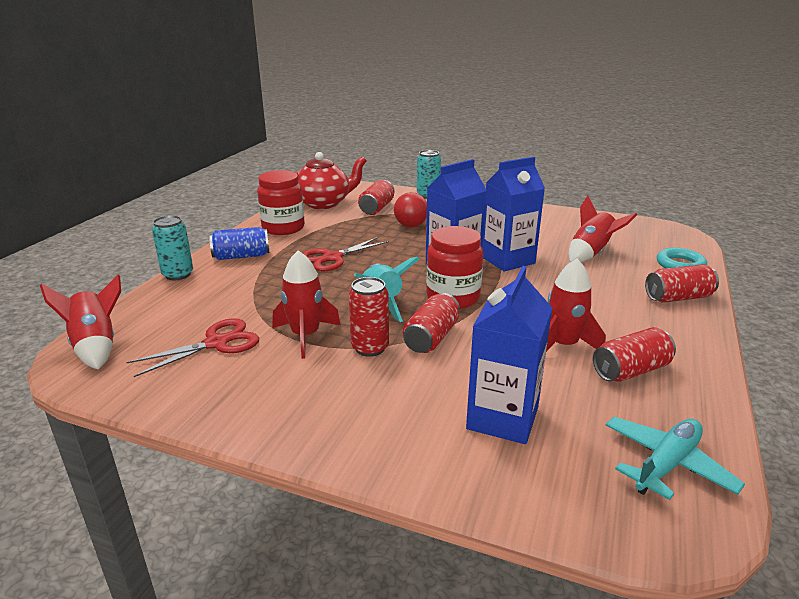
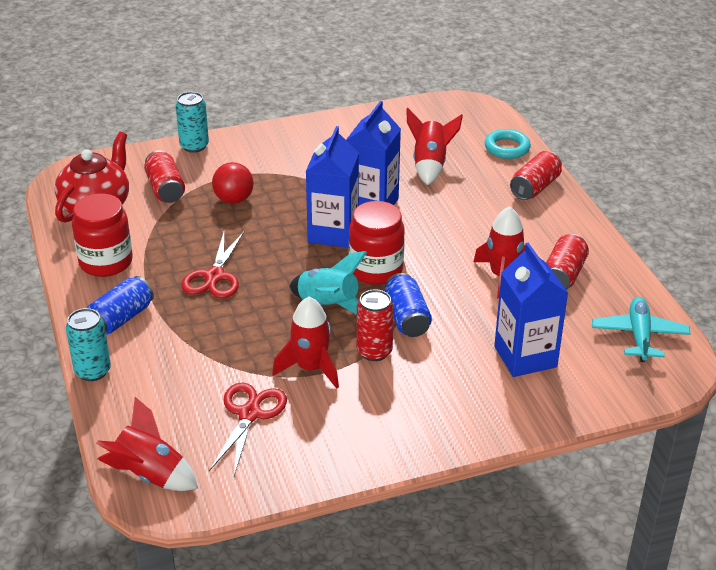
camera: 40 degrees left, 10 degrees up
red can [403,293,460,353] -> blue can [385,273,432,337]

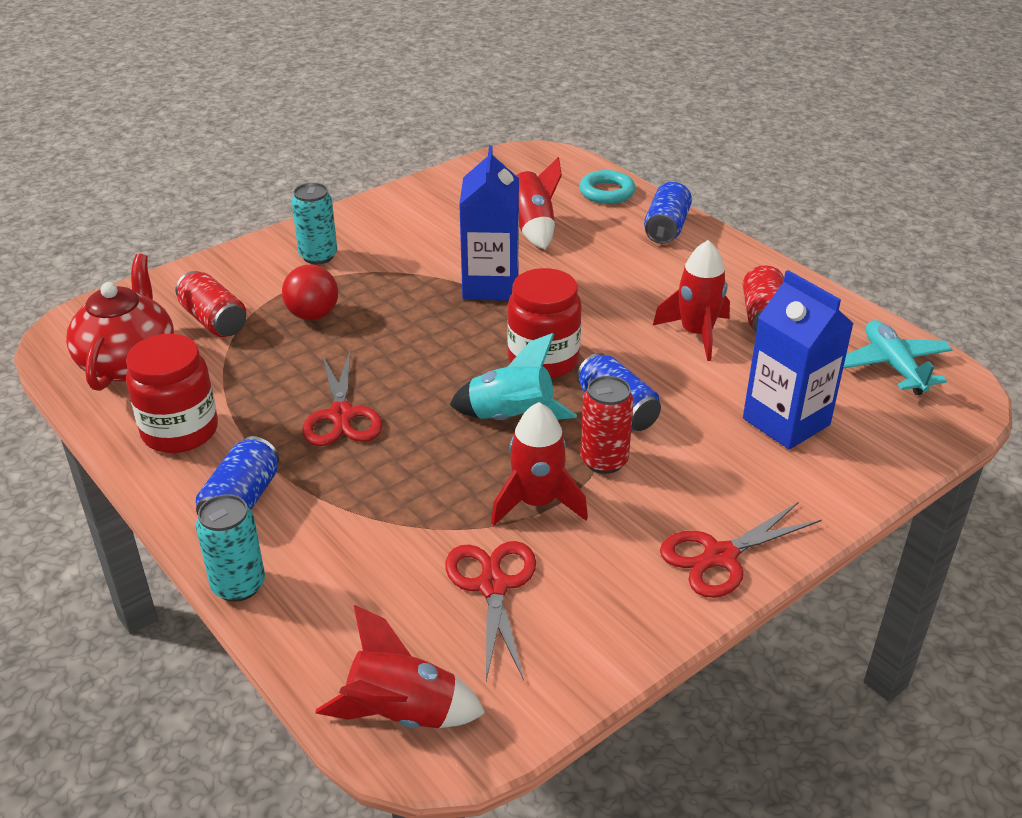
camera: 20 degrees left, 0 degrees up
turquoise can [176,92,209,153] -> turquoise can moved to [292,183,337,264]
blue carton [306,126,359,248] -> none
red can [510,151,562,200] -> blue can [644,182,692,244]
none -> red scissors [660,502,822,598]

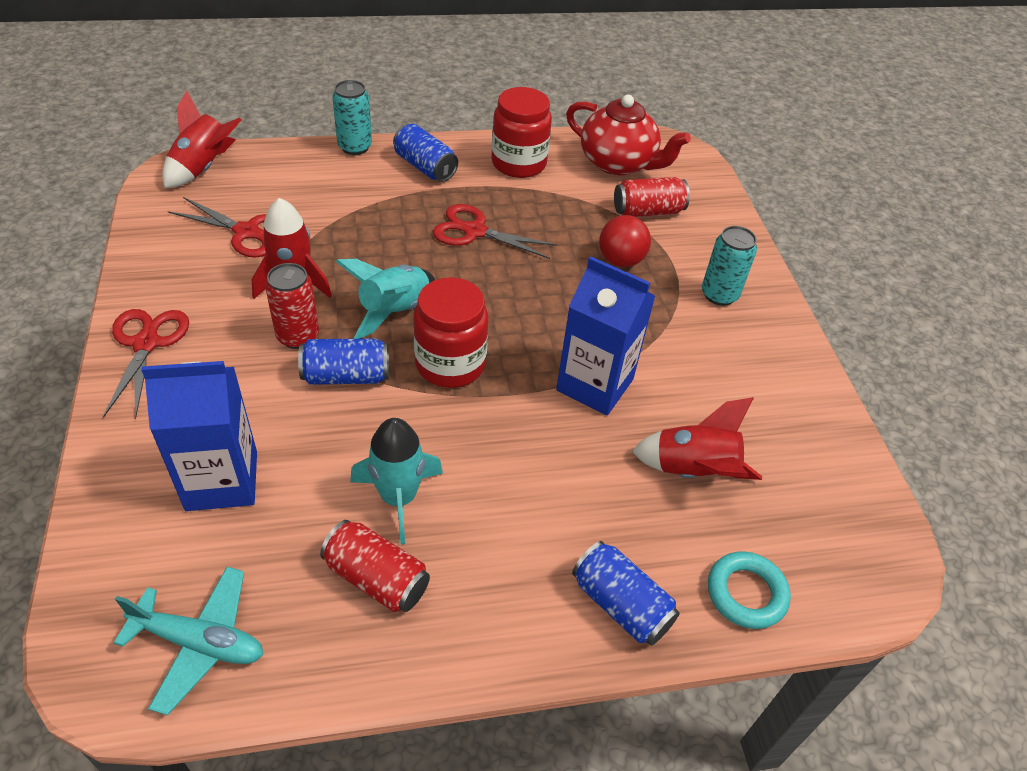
camera: 115 degrees right, 10 degrees up
red rocket [653,240,730,361] -> turquoise rocket [350,418,443,544]

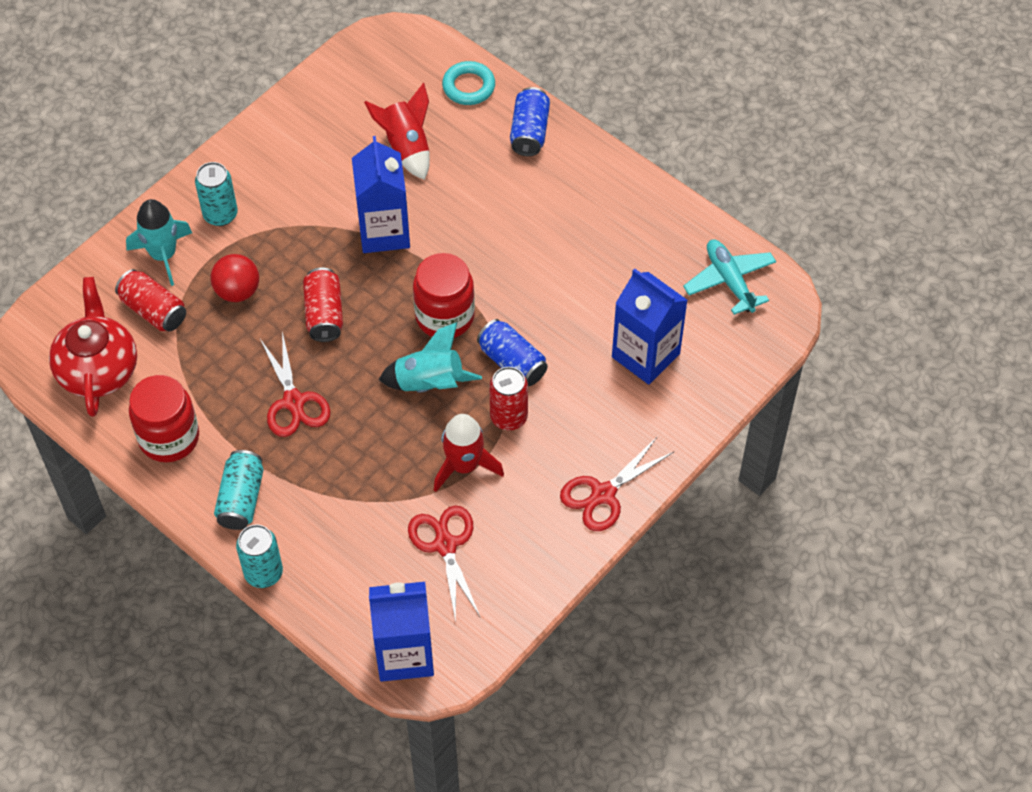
camera: 125 degrees left, 10 degrees up
red rocket [162,91,241,188] -> blue carton [369,582,434,682]
red can [320,520,430,612] -> red can moved to [303,267,343,342]
turquoise rocket [350,418,443,544] -> turquoise rocket moved to [126,199,192,286]
blue can [393,124,458,182] -> turquoise can [214,450,264,530]

